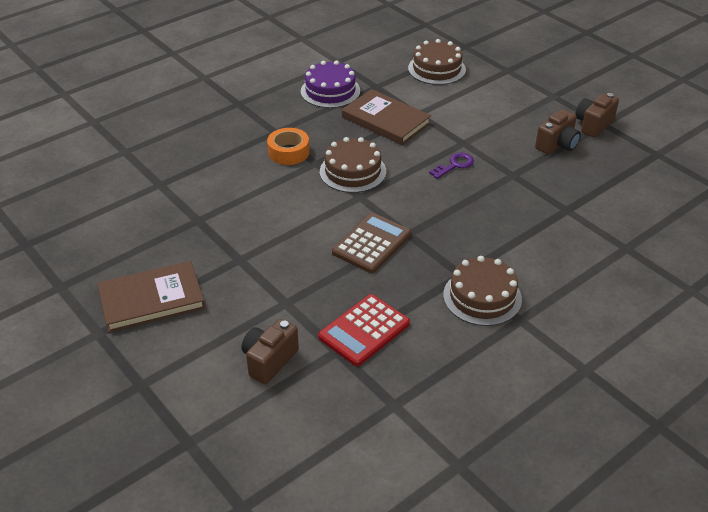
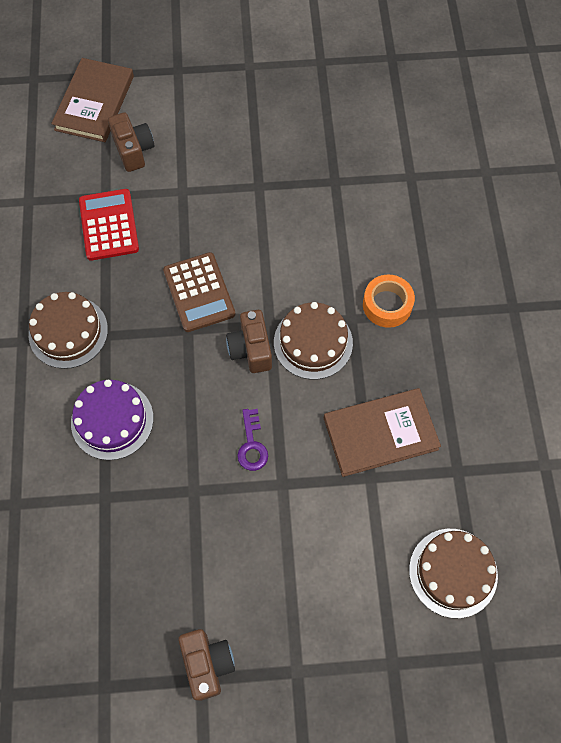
camera: 125 degrees right, 25 degrees up
brown book [97,261,205,333] -> brown book moved to [51,58,134,142]
purple cake [301,60,360,108] -> purple cake moved to [71,380,153,460]
brown camera [535,109,581,155] -> brown camera moved to [226,310,272,373]

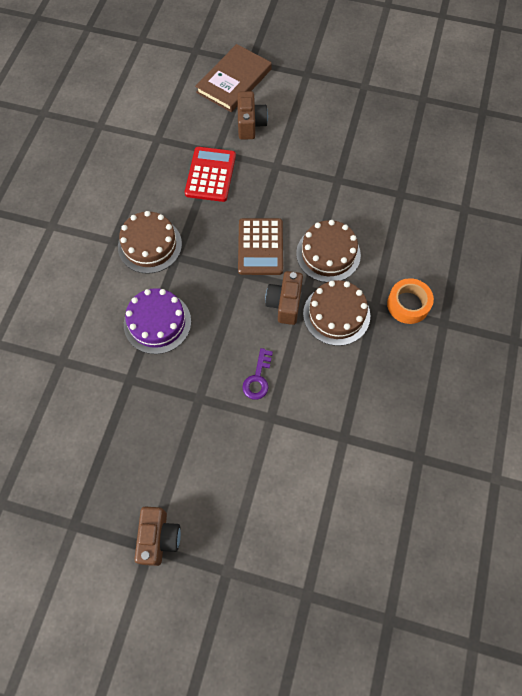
camera: 20 degrees right, 0 degrees up
brown book [324,388,441,477] -> none
brown cake [409,529,498,618] -> brown cake moved to [296,220,361,283]

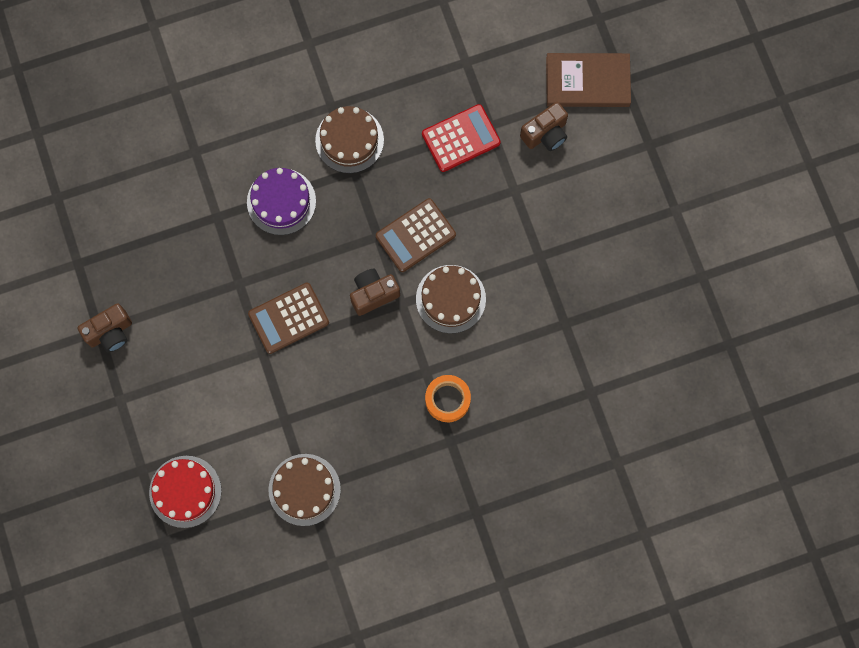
camera: 55 degrees right, 10 degrees up
purple key [242,348,273,400] -> brown calculator [248,282,329,354]
brown cake [303,280,370,346] -> brown cake moved to [269,454,341,526]
none -> red cake [149,456,222,528]

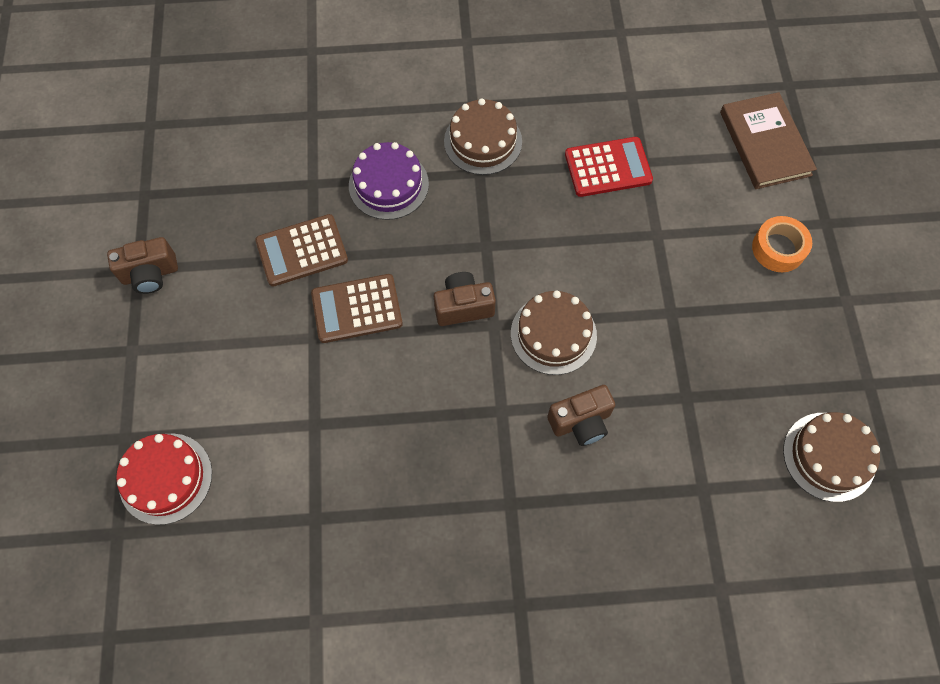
camera: 15 degrees right, 10 degrees down
brown cake [269,454,341,526] -> brown cake moved to [783,412,880,502]
brown calculator [376,198,456,272] -> brown calculator moved to [255,214,348,286]
orange tape [425,375,471,422] -> orange tape moved to [752,216,812,272]
brown camera [520,102,568,151] -> brown camera moved to [547,385,615,446]
brown book [546,53,631,107] -> brown book turned 60 degrees clockwise [720,92,817,189]

